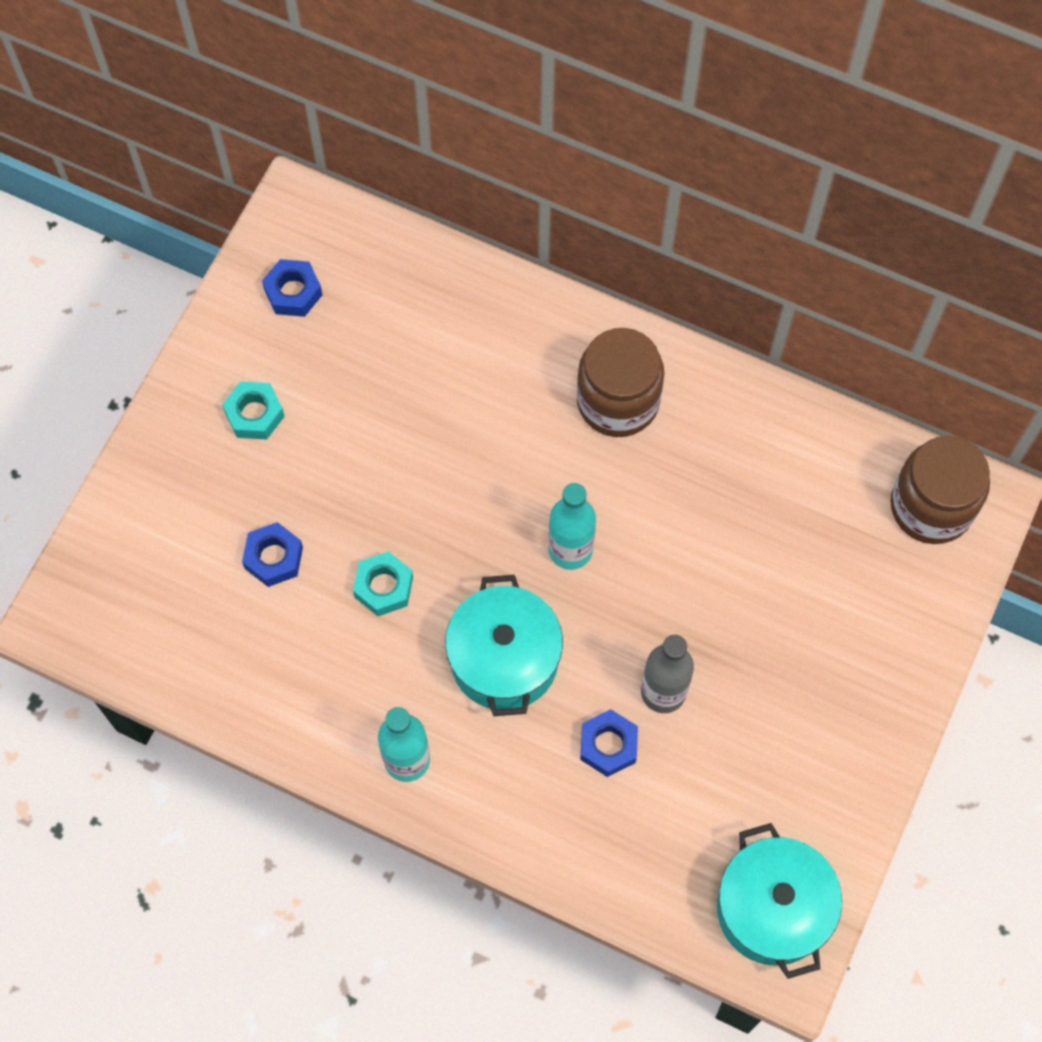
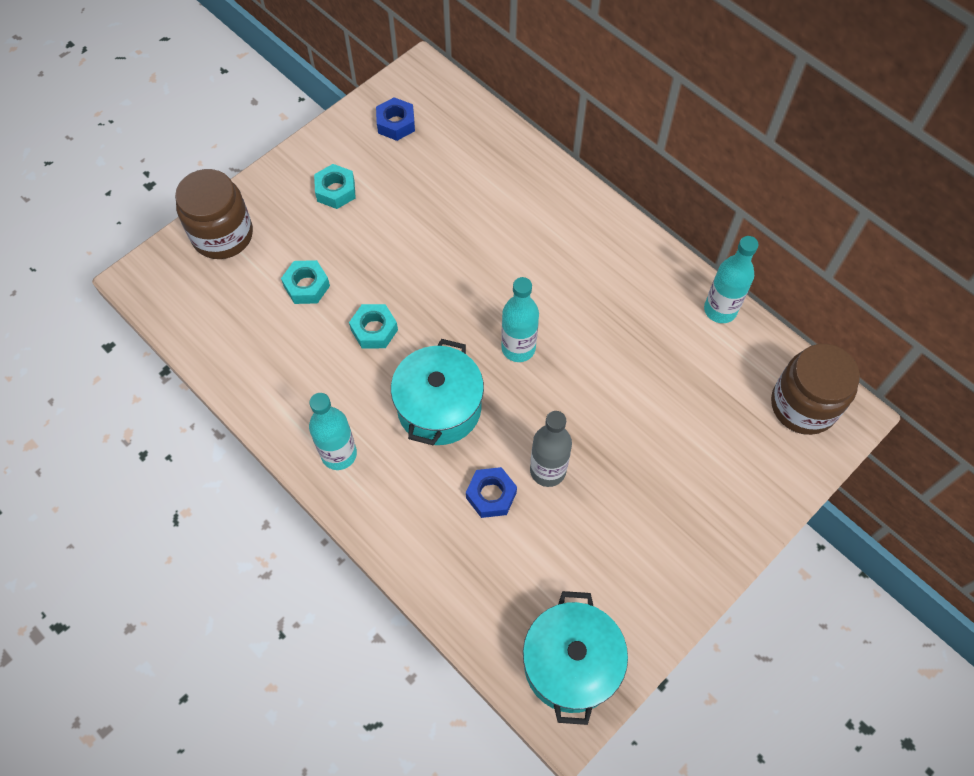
camera: 20 degrees right, 5 degrees down
blue nut [242,522,303,587] -> turquoise nut [281,260,330,304]
brown jar [577,328,664,437] -> brown jar moved to [175,169,253,259]
none -> turquoise bottle [704,236,759,323]

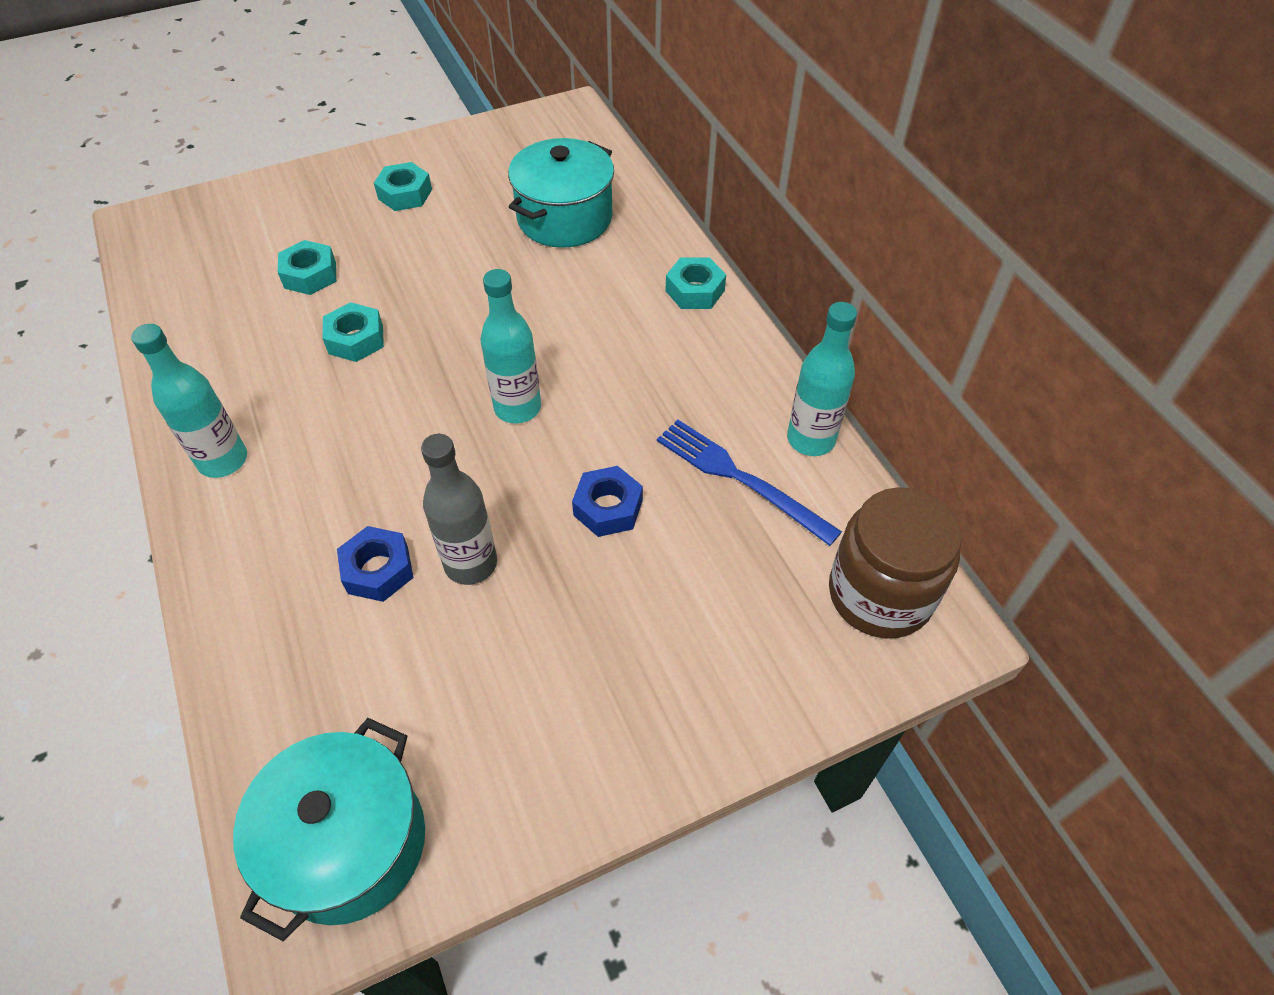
camera: 20 degrees right, 10 degrees down
brown jar [175,169,253,259] -> none
blue nut [376,97,415,141] -> blue nut moved to [572,466,643,537]
turquoise pot [391,339,484,445] -> turquoise pot moved to [508,138,614,248]
none -> blue fork [657,420,842,546]
none -> turquoise nut [665,257,726,309]

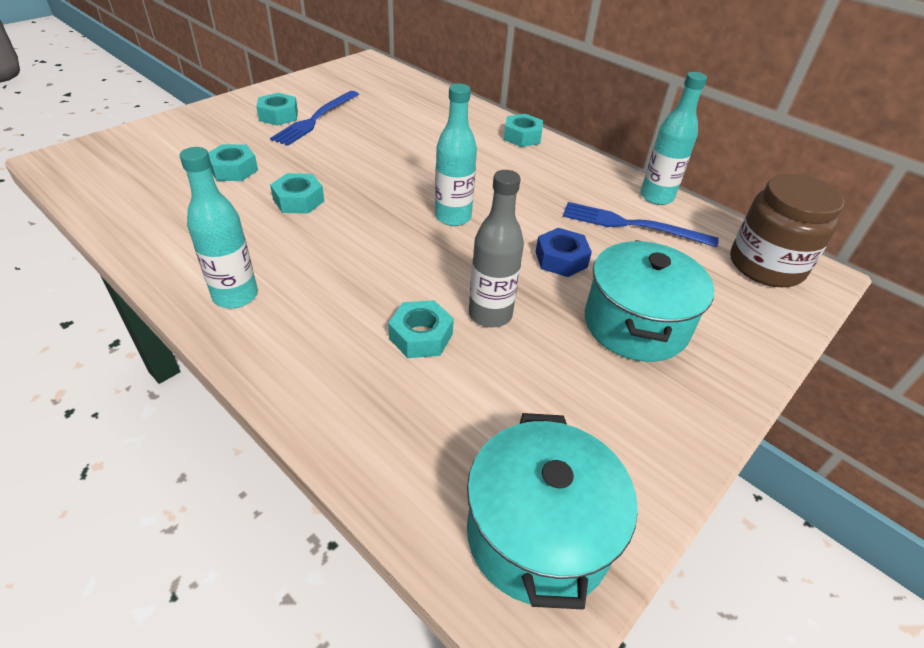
camera: 25 degrees left, 10 degrees down
blue nut [337,526,413,602] -> turquoise nut [388,300,454,358]
turquoise pot [508,138,614,248] -> turquoise pot moved to [585,240,714,362]
none -> blue fork [270,91,359,146]

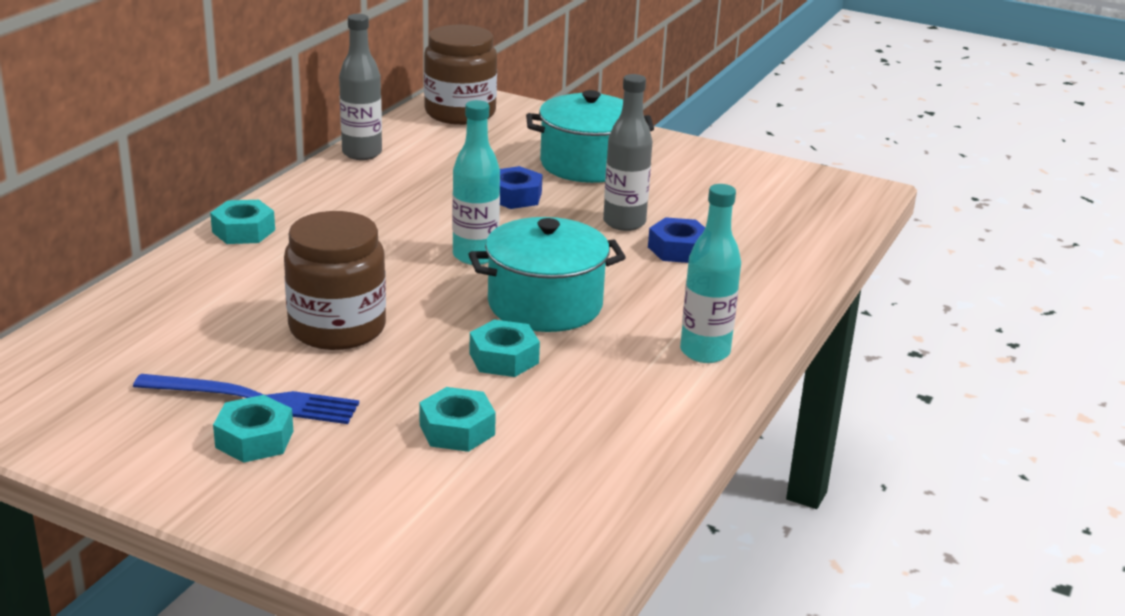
camera: 105 degrees left, 15 degrees down
turquoise nut [388,300,454,358] -> blue nut [648,217,705,263]
turquoise pot [467,413,638,609] -> turquoise pot moved to [469,217,626,332]
blue fork [563,202,719,247] -> none
turquoise bottle [640,72,707,205] -> grey bottle [339,14,382,160]
none -> brown jar [284,211,386,350]

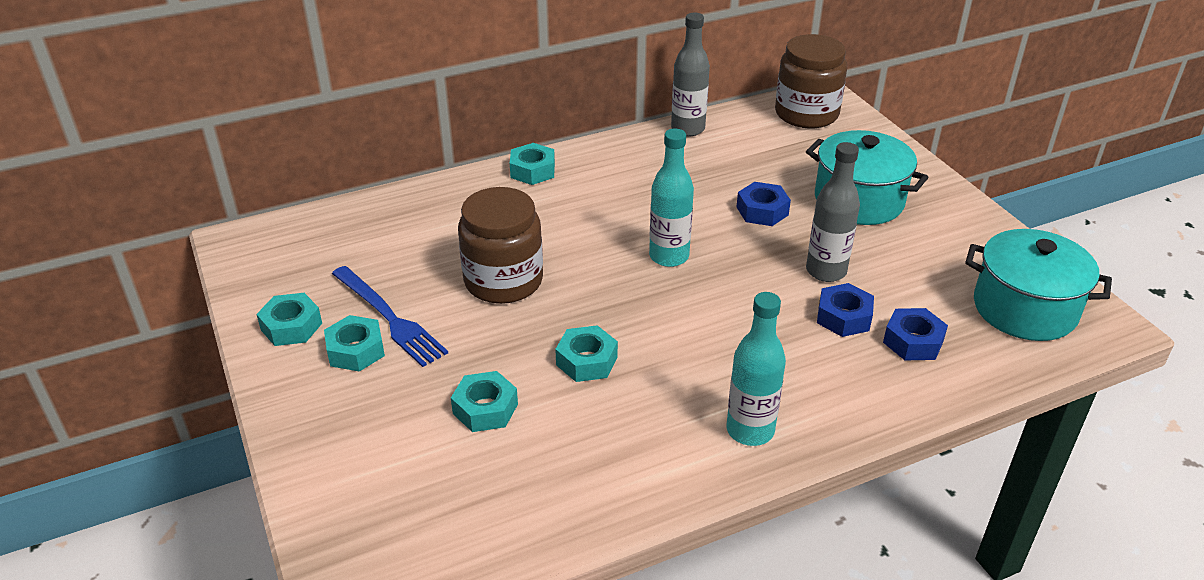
camera: 40 degrees right, 10 degrees up
turquoise pot [469,217,626,332] -> turquoise pot moved to [965,229,1112,341]
none -> turquoise nut [256,293,322,346]
none -> blue nut [883,308,948,360]

